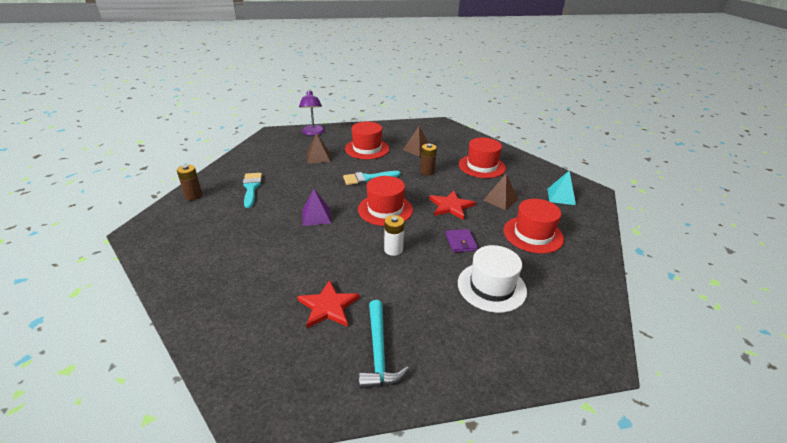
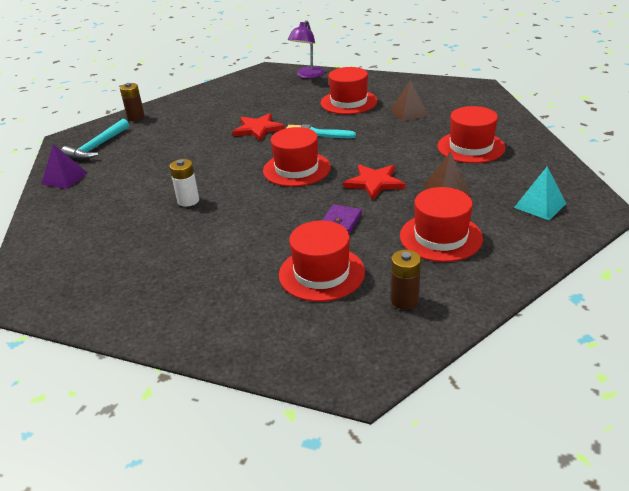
camera: 35 degrees right, 0 degrees up
turquoise brush [243,173,262,208] -> none
red star [297,280,360,328] -> red star moved to [232,113,285,141]
purple pyramid [302,189,331,226] -> purple pyramid moved to [41,144,87,189]
brown pyramid [307,133,330,163] -> none
turquoise hammer [359,300,409,389] -> turquoise hammer moved to [61,119,129,160]
white battery [384,215,404,256] -> white battery moved to [170,159,199,207]
brown battery [420,144,437,176] -> brown battery moved to [391,250,421,310]
white hat [458,245,527,313] -> red hat [279,220,365,302]

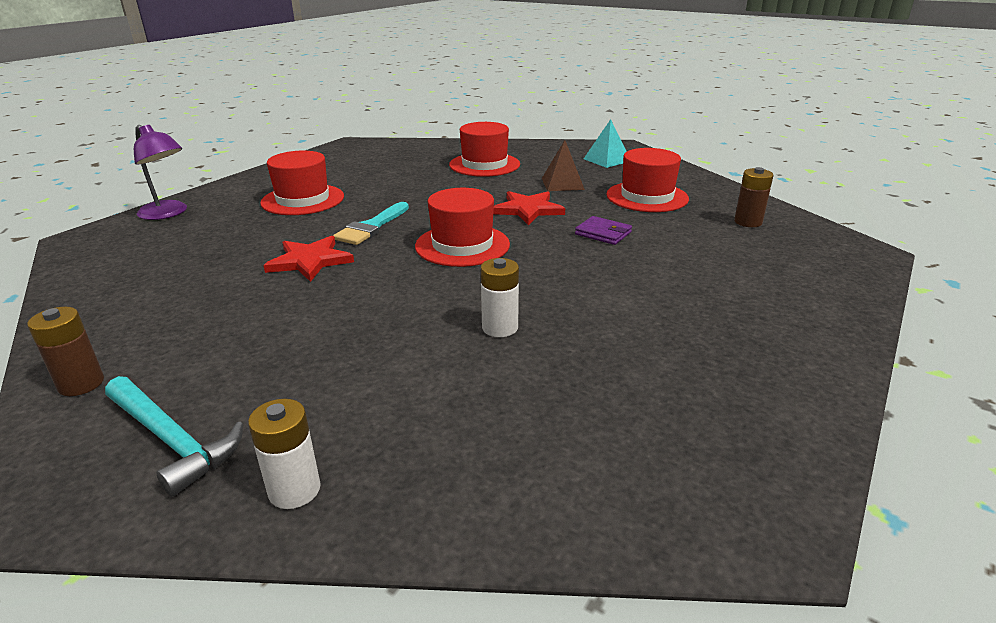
camera: 80 degrees left, 5 degrees down
purple pyramid [41,144,87,189] -> white battery [248,399,321,509]
red hat [279,220,365,302] -> none
brown pyramid [390,80,429,122] -> none

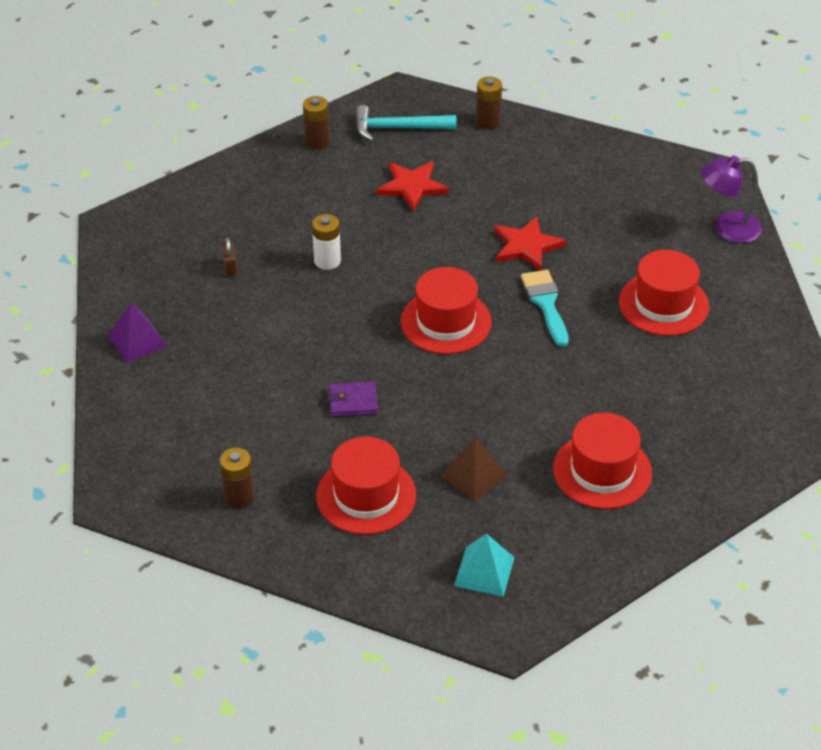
camera: 140 degrees right, 15 degrees up
white battery [248,399,321,509] -> brown battery [303,96,330,149]
red star [493,191,565,225] -> red star moved to [376,162,449,212]
none -> purple pyramid [108,302,167,363]
none -> brown padlock [222,238,237,276]

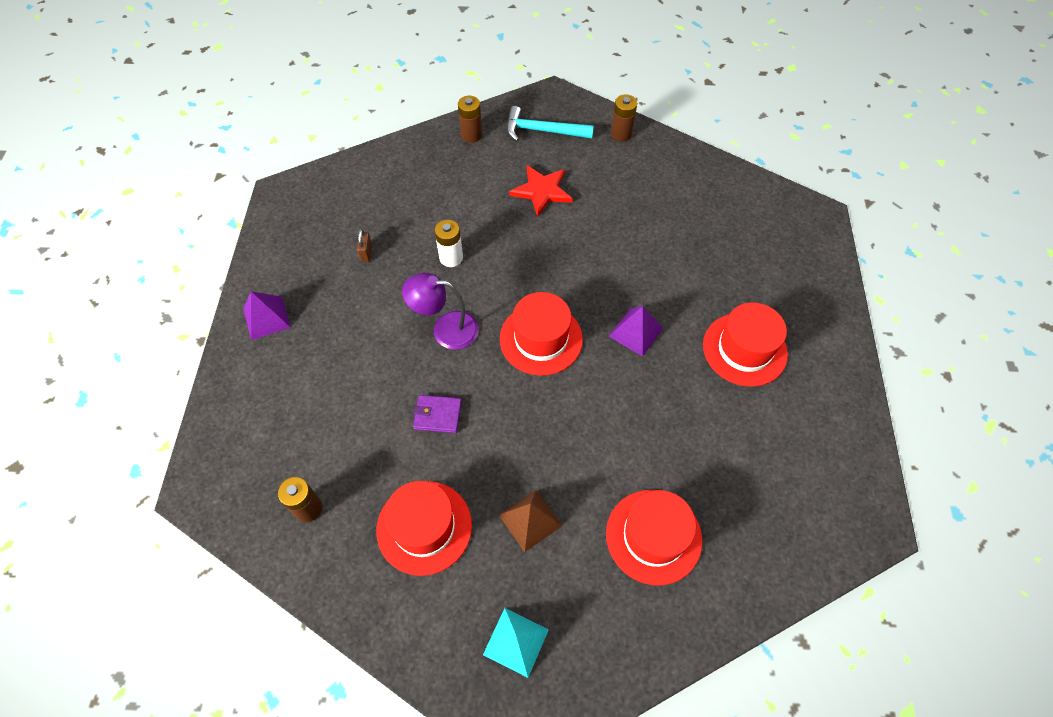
camera: 10 degrees right, 15 degrees up
red star [494,216,566,271] -> none
turquoise brush [521,270,569,347] -> purple pyramid [609,306,663,357]
purple lamp [701,155,762,243] -> purple lamp moved to [402,273,479,350]

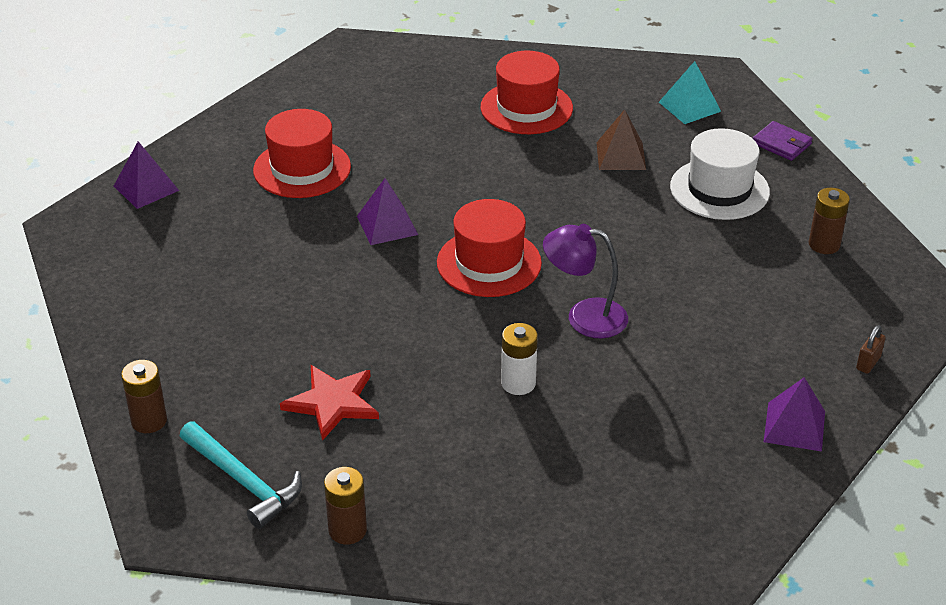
camera: 145 degrees left, 20 degrees down
brown padlock [357,229,372,262] -> brown padlock moved to [856,325,886,374]
red hat [377,481,472,576] -> white hat [670,128,770,220]
purple lamp [402,273,479,350] -> purple lamp turned 150 degrees clockwise [543,224,628,338]
purple wallet [413,395,462,433] -> purple wallet moved to [752,121,813,161]
none -> purple pyramid [114,141,179,209]

